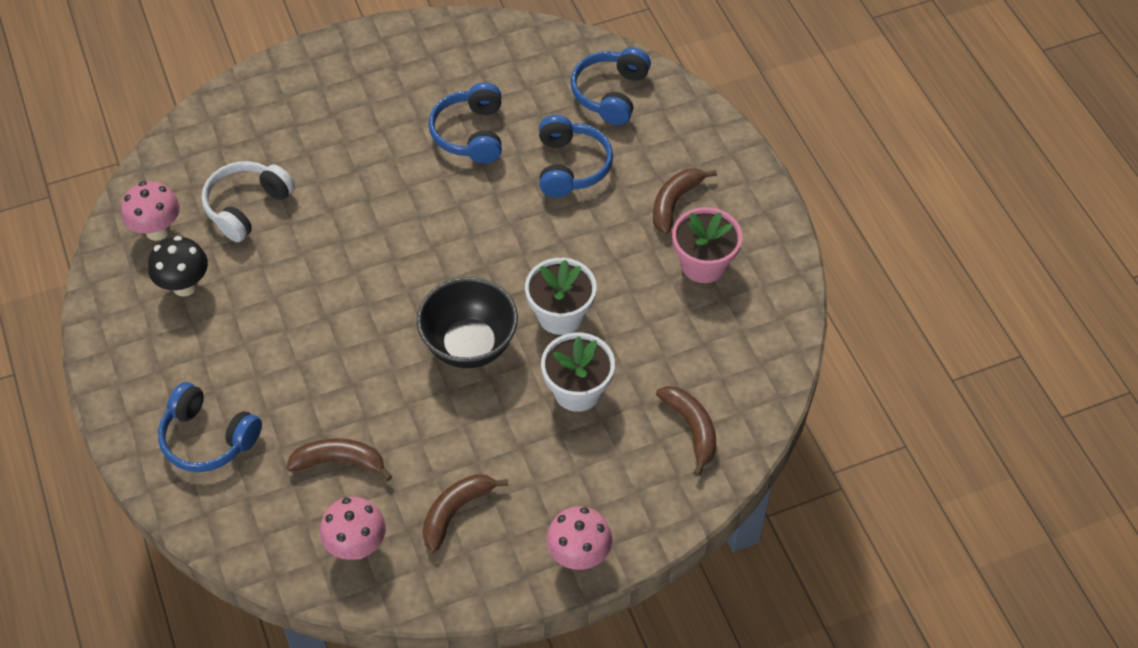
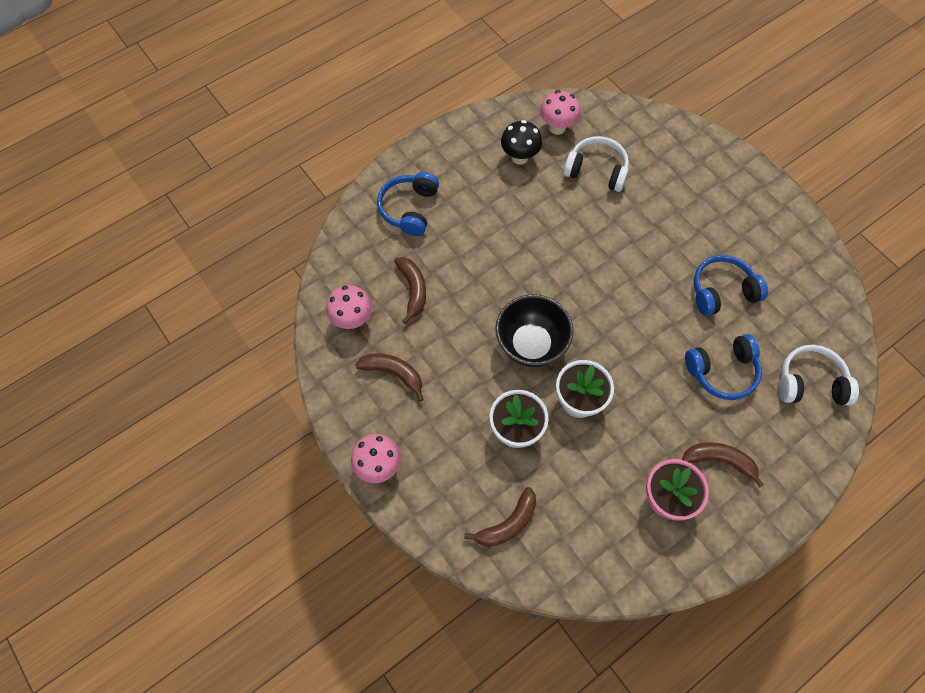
camera: 75 degrees right, 10 degrees up
blue headphones [571,48,651,125] -> white headphones [779,345,859,405]

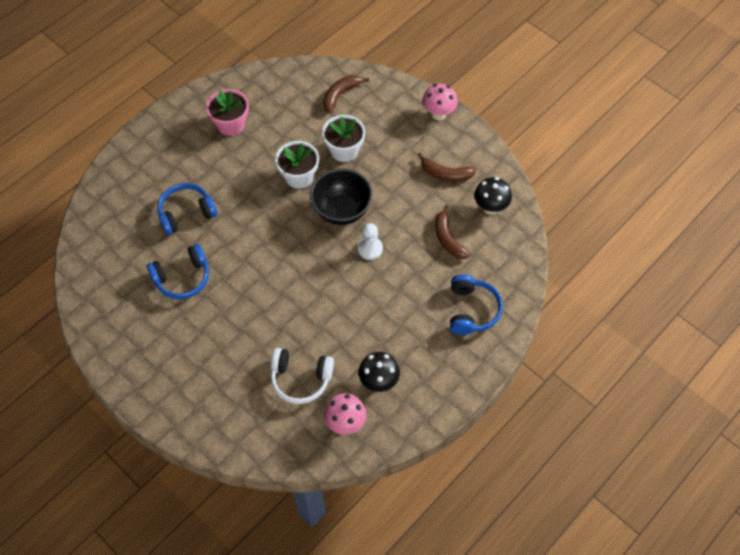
camera: 170 degrees right, 5 degrees down
pink mushroom [326,285,372,329] -> black mushroom [474,177,512,215]
brown banana [682,442,764,488] -> none
white headphones [779,345,859,405] -> none
none -> white pawn [358,223,383,260]

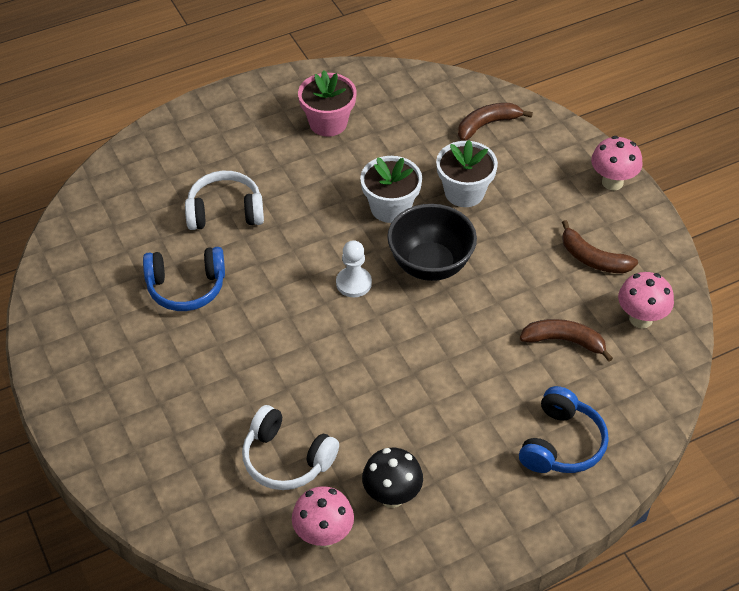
camera: 20 degrees right, 10 degrees down
blue headphones [157,183,218,235] -> white headphones [185,171,264,230]
white pawn [358,223,383,260] -> white pawn moved to [336,240,372,297]
brown banana [435,205,471,259] -> brown banana turned 105 degrees clockwise [520,319,613,362]
black mushroom [474,177,512,215] -> pink mushroom [618,272,674,329]

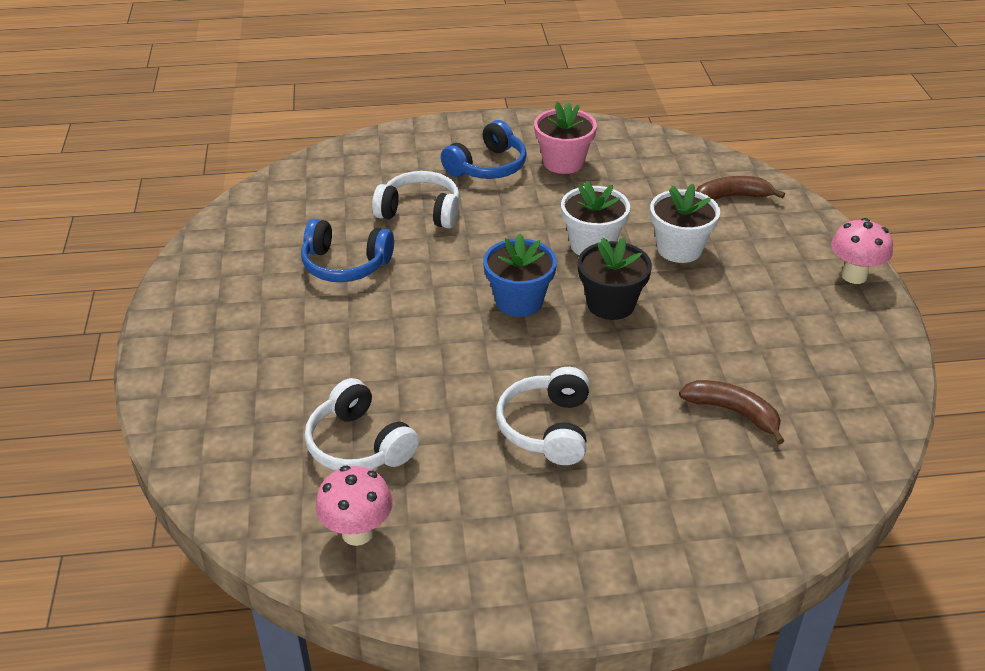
camera: 20 degrees right, 10 degrees down
white pawn [336,240,372,297] -> blue flower pot [483,233,557,317]
black mushroom [362,448,423,508] -> none
black bowl [387,204,477,281] -> black flower pot [578,237,652,320]
blue headphones [519,386,609,473] -> blue headphones moved to [441,120,527,179]
brown banana [562,220,638,273] -> none
pink mushroom [618,272,674,329] -> none
none -> white headphones [496,367,589,465]

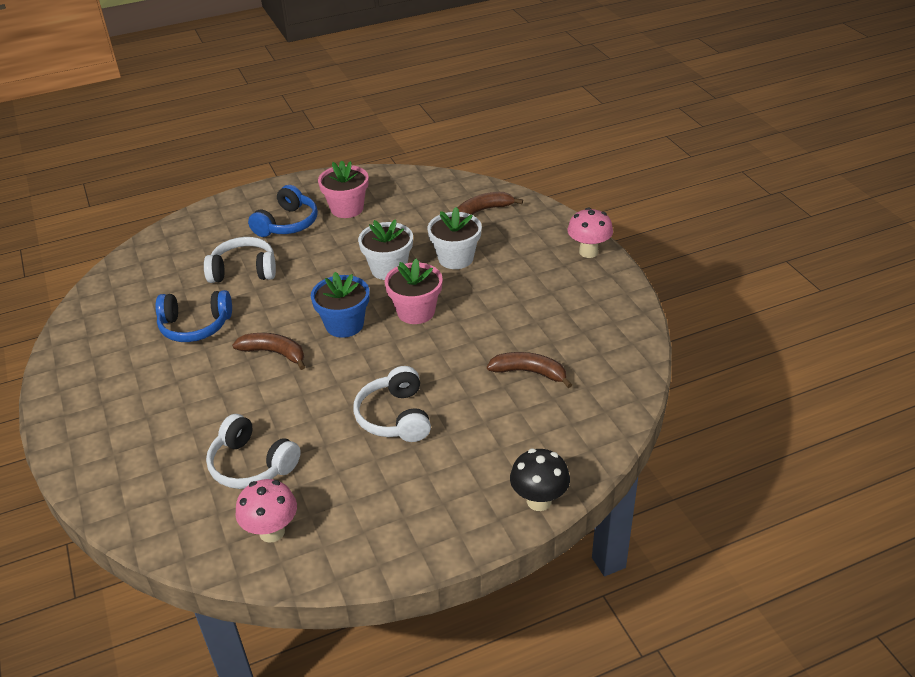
camera: 15 degrees left, 0 degrees up
black flower pot [578,237,652,320] -> pink flower pot [385,259,443,324]
none -> brown banana [232,333,305,370]
none -> black mushroom [510,448,570,511]

